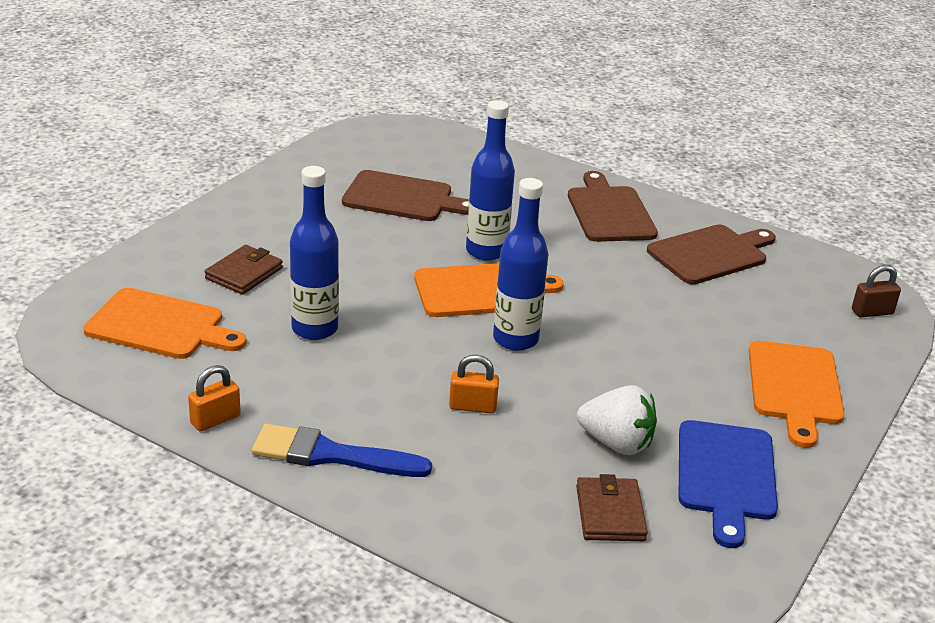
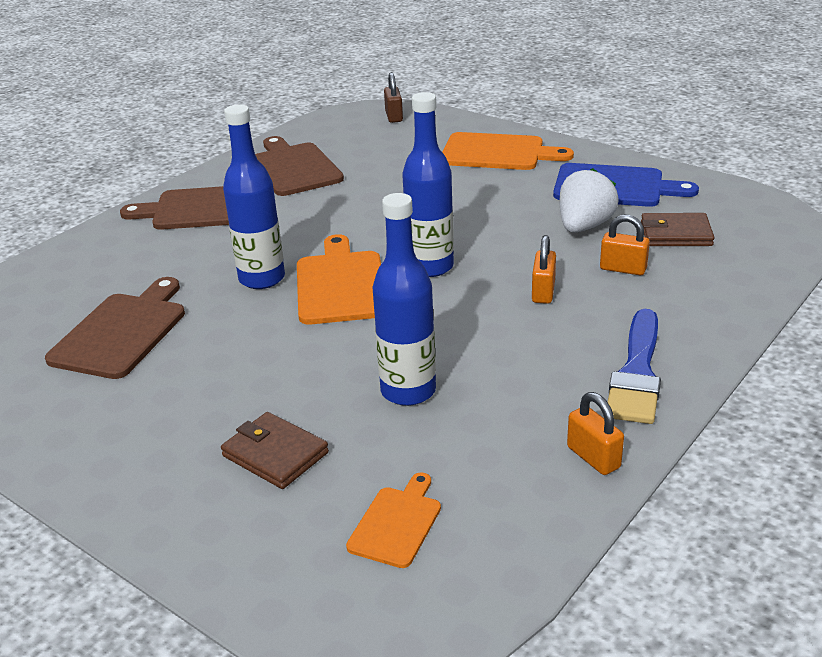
camera: 80 degrees left, 0 degrees up
orange cutting board [84,288,247,359] -> orange cutting board [346,472,441,568], size x0.57
none -> orange padlock [600,214,650,275]

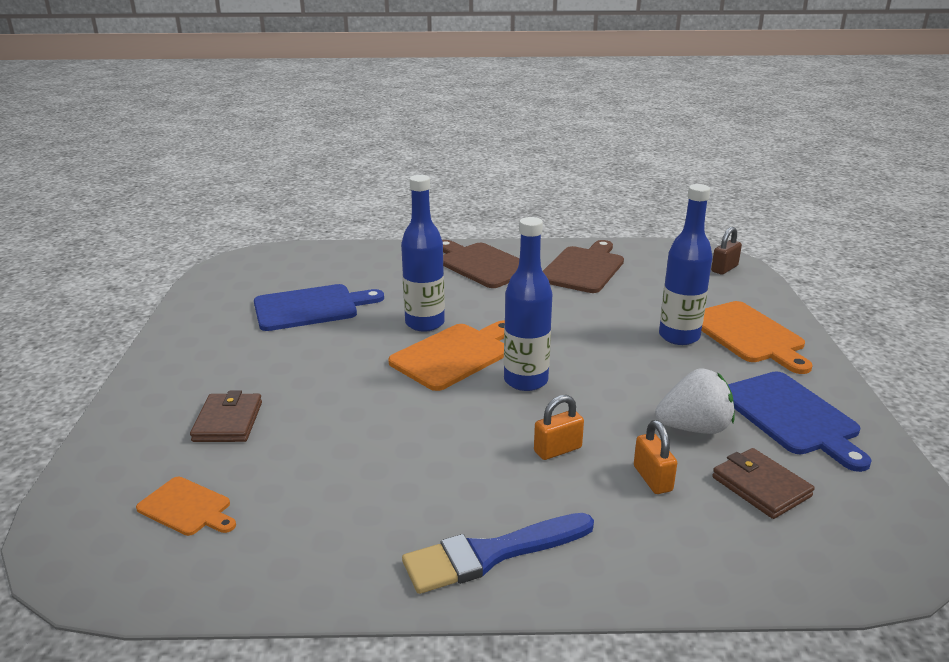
camera: 50 degrees right, 5 degrees down
brown cutting board [45,277,185,379] -> blue cutting board [254,284,384,331]
orange cutting board [346,472,441,568] -> orange cutting board turned 45 degrees clockwise [136,477,236,536]
blue bottle [372,193,436,406] -> blue bottle moved to [659,184,713,345]
orange padlock [567,392,624,475] -> none

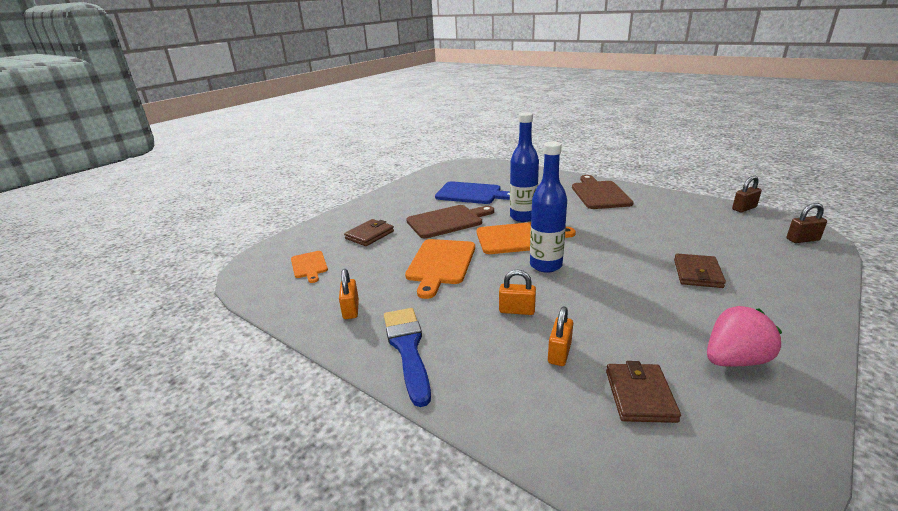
camera: 40 degrees right, 0 degrees up
blue brush [402,513,594,594] -> blue brush turned 60 degrees clockwise [384,308,431,407]
brown cutting board [543,240,624,293] -> brown cutting board moved to [406,205,494,238]
white strawberry [655,368,735,434] -> none
blue bottle [659,184,713,345] -> brown wallet [674,254,726,288]
orange cutting board [701,301,813,374] -> orange cutting board moved to [405,239,475,299]
blue cutting board [728,371,872,472] -> pink strawberry [707,306,782,367]
none -> orange padlock [339,269,359,319]
none -> brown padlock [732,175,762,212]

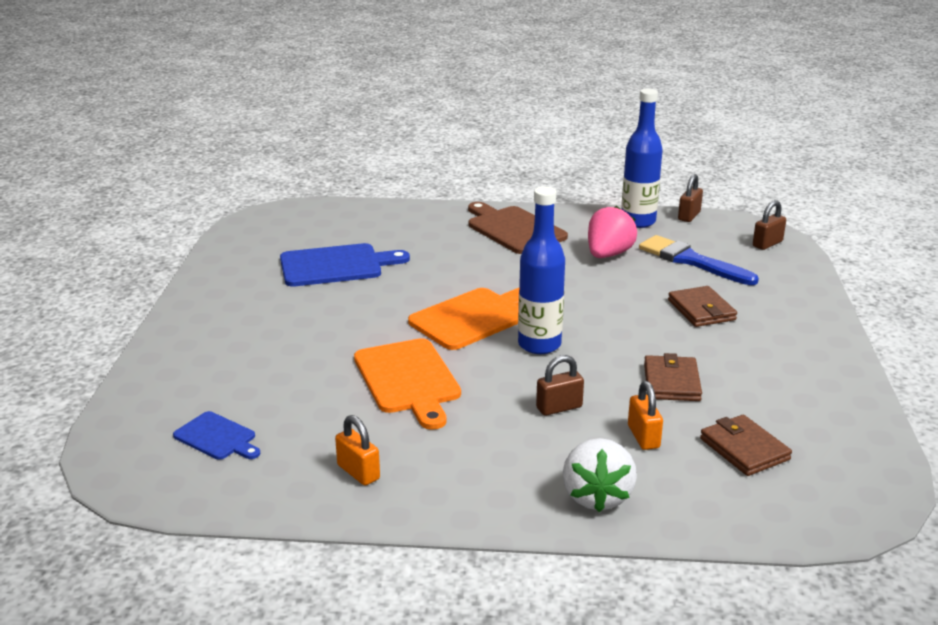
camera: 35 degrees left, 0 degrees up
orange cutting board [291,251,328,283] -> blue cutting board [173,411,260,460]
brown wallet [344,219,394,246] -> brown wallet moved to [644,353,702,401]
blue brush [384,308,431,407] -> blue brush moved to [639,235,759,285]
brown cutting board [406,205,494,238] -> none
orange padlock [499,270,536,315] -> brown padlock [536,355,584,416]
blue bottle [510,112,539,222] -> blue bottle moved to [621,88,663,228]
pink strawberry [707,306,782,367] -> pink strawberry moved to [588,206,637,258]
none -> white strawberry [563,438,637,512]

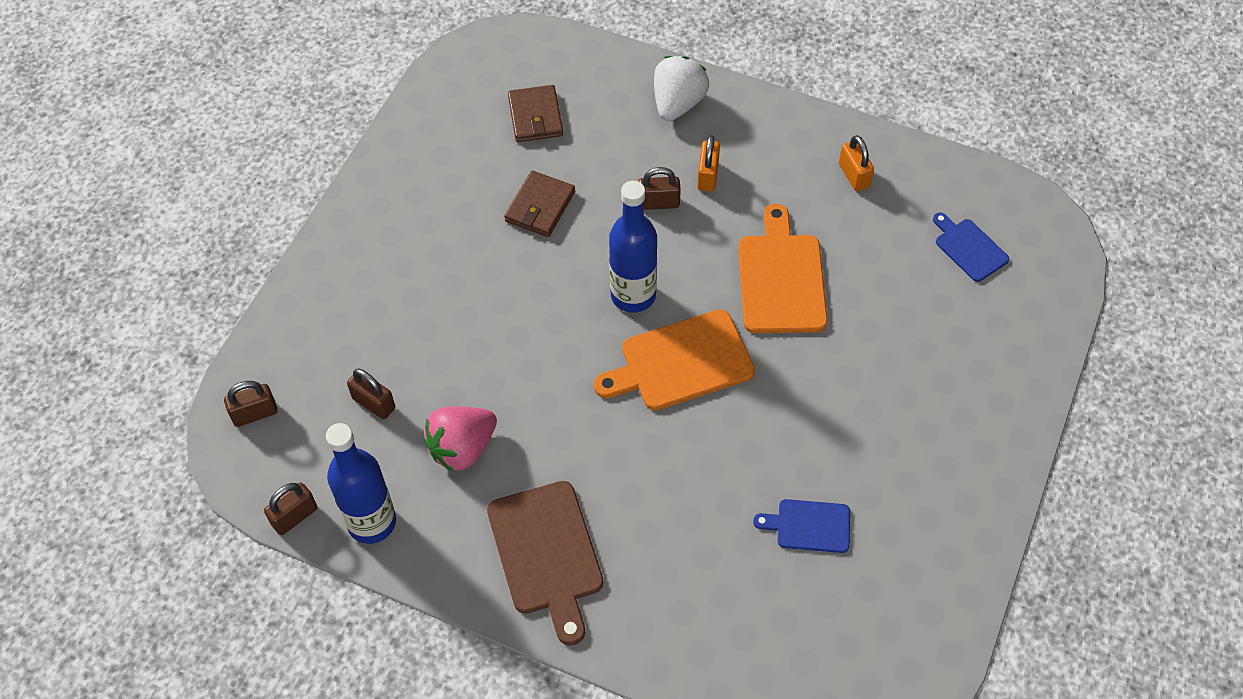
camera: 160 degrees left, 30 degrees up
blue cutting board [280,243,410,287] -> blue cutting board [753,499,850,553], size x0.57
orange padlock [628,381,663,450] -> orange padlock moved to [697,135,720,191]
blue brush [639,235,759,285] -> brown padlock [347,368,395,419]
brown wallet [668,286,737,327] -> none

